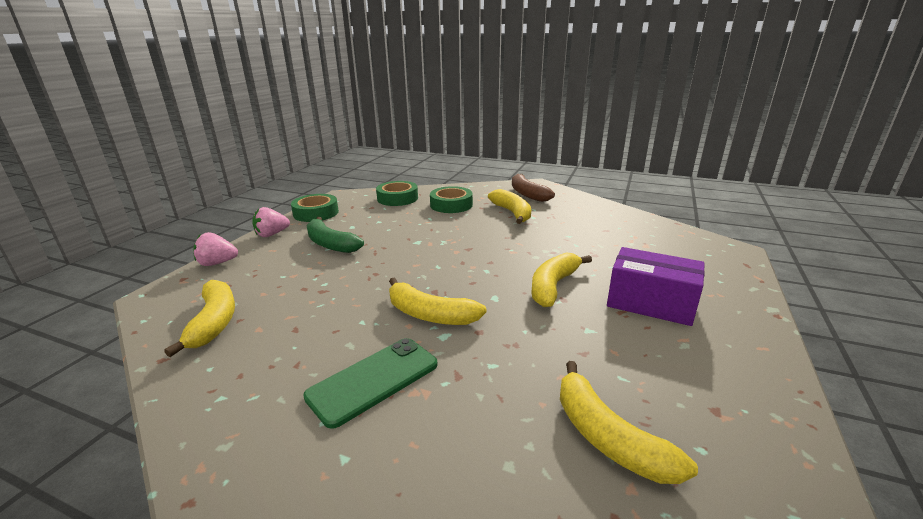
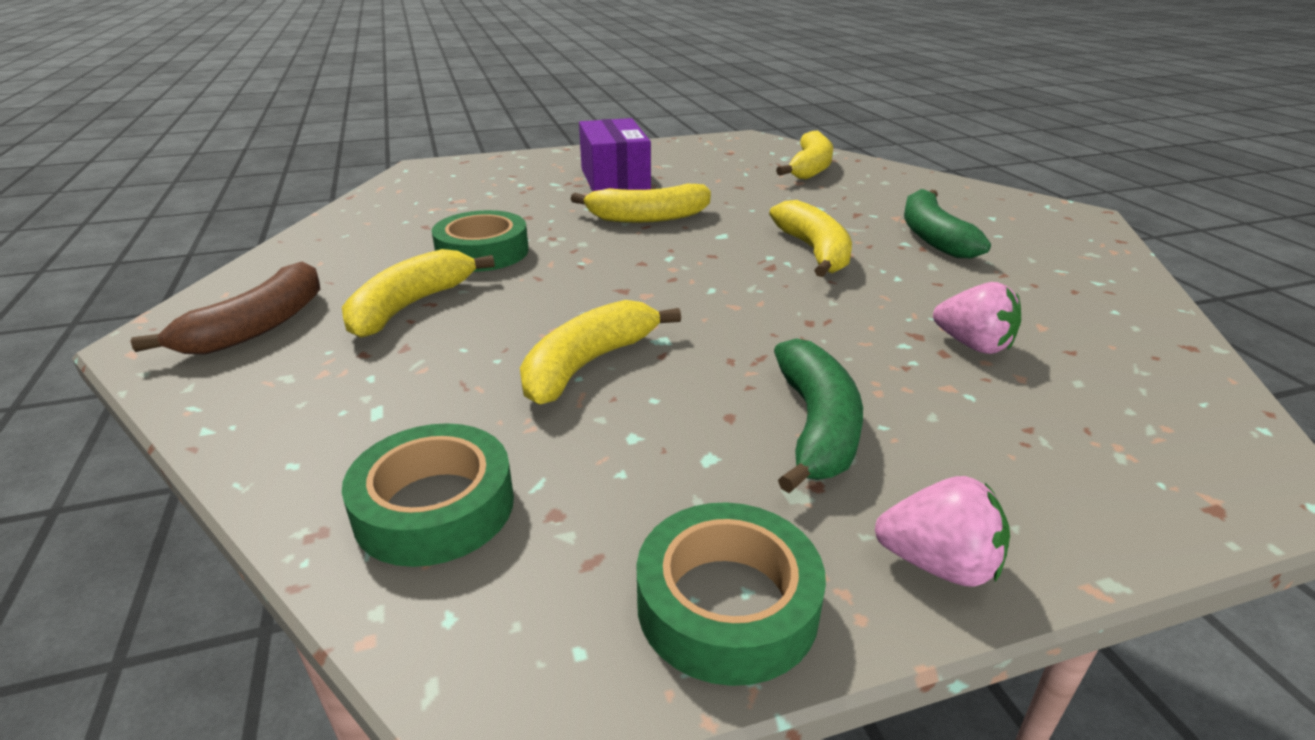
camera: 130 degrees left, 5 degrees up
yellow banana [164,280,235,357] -> yellow banana moved to [520,300,681,405]
pink strawberry [193,232,238,266] -> pink strawberry moved to [933,282,1021,354]
green phone [303,338,438,429] -> green banana [904,189,991,258]
green tape [430,186,473,213] -> green tape moved to [431,210,529,272]

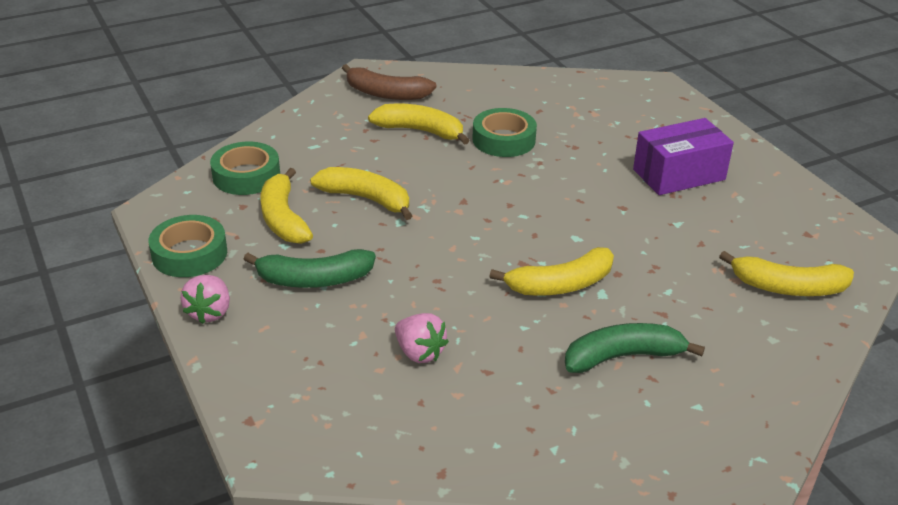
camera: 80 degrees right, 5 degrees up
yellow banana [571,184,711,223] -> yellow banana moved to [261,168,313,244]
pink strawberry [933,282,1021,354] -> pink strawberry turned 75 degrees counterclockwise [395,313,449,363]

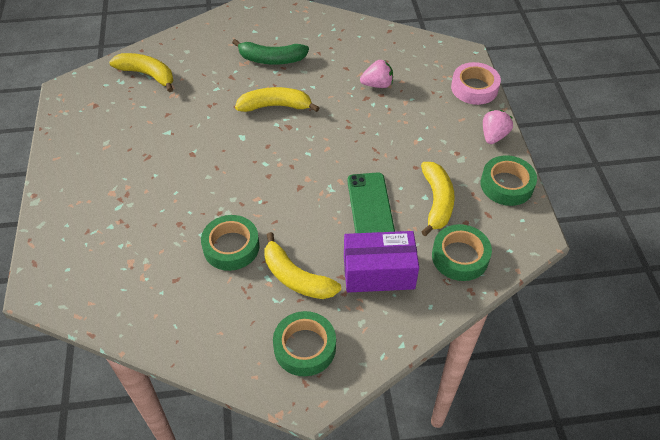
camera: 160 degrees left, 15 degrees up
green banana [244,249,376,288] -> none
yellow banana [310,167,413,220] -> green phone [347,173,395,233]
brown banana [342,64,436,100] -> green tape [273,311,336,376]
pink strawberry [395,313,449,363] -> pink strawberry turned 105 degrees clockwise [360,60,393,88]
purple box [633,118,734,195] -> purple box moved to [344,231,419,293]
none -> pink tape [451,62,501,105]

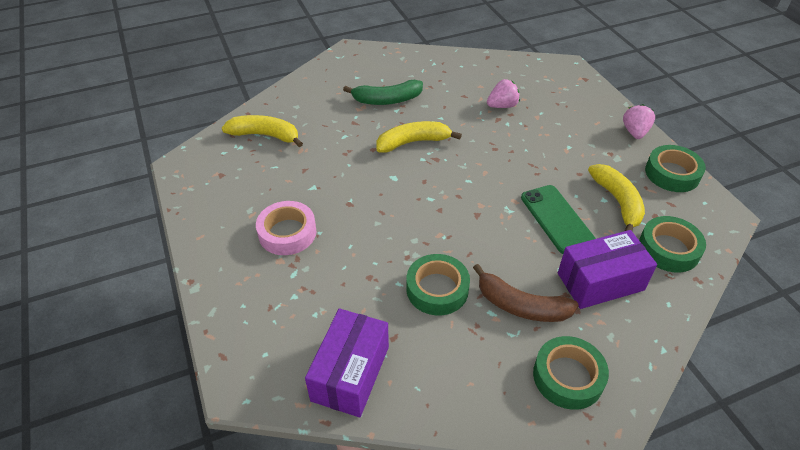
camera: 15 degrees left, 5 degrees down
yellow banana [265,232,341,299] -> brown banana [473,264,579,322]
pink tape [451,62,501,105] -> pink tape moved to [256,201,316,255]
none -> purple box [305,309,389,417]

